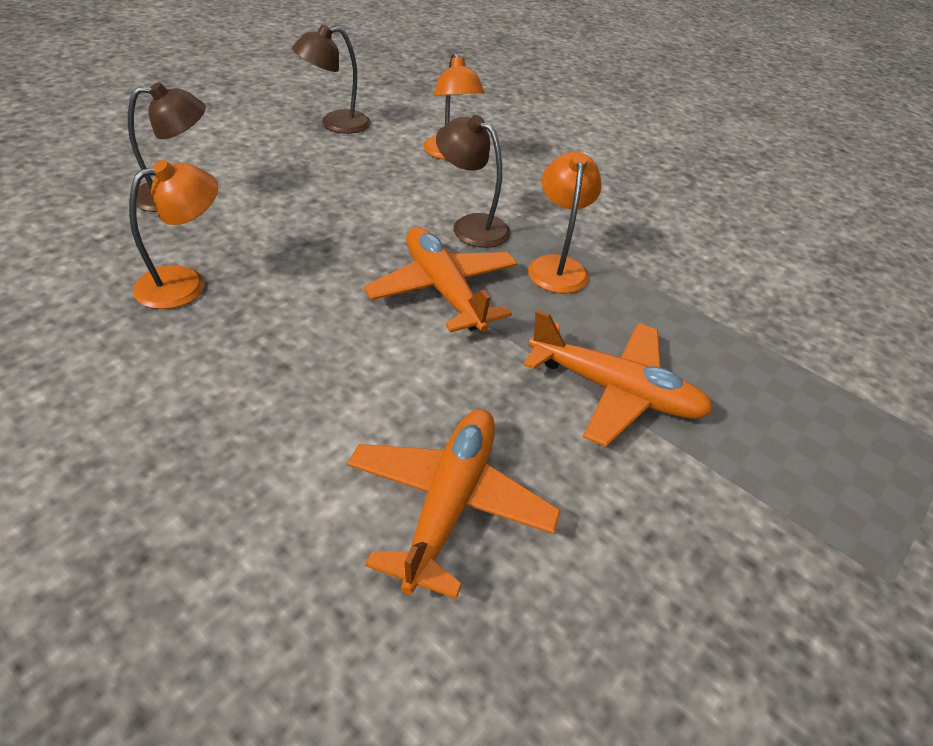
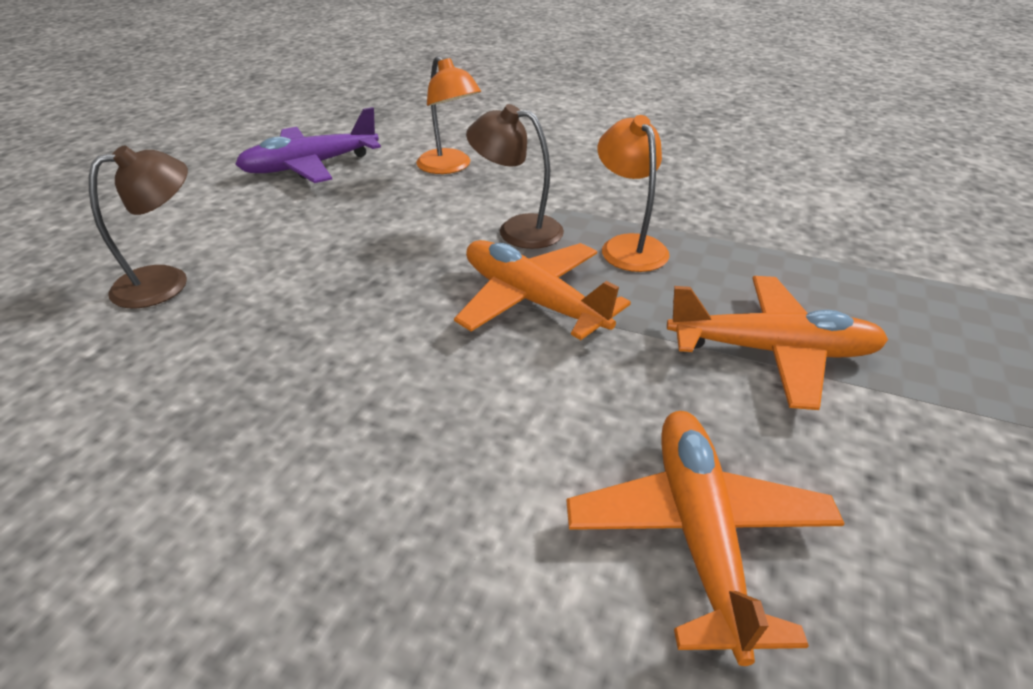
camera: 15 degrees left, 5 degrees down
orange lamp [129,160,218,309] -> none
brown lamp [292,25,371,134] -> purple plane [235,107,381,183]

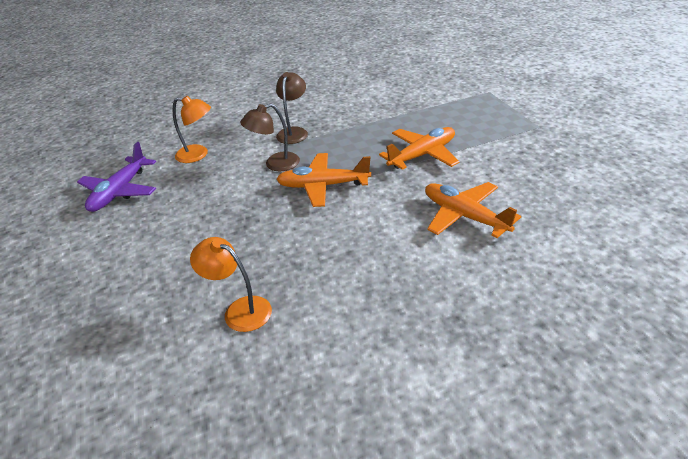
camera: 40 degrees left, 0 degrees up
brown lamp [89,145,188,308] -> brown lamp moved to [276,72,308,144]
orange lamp [597,115,670,272] -> orange lamp moved to [190,237,272,332]

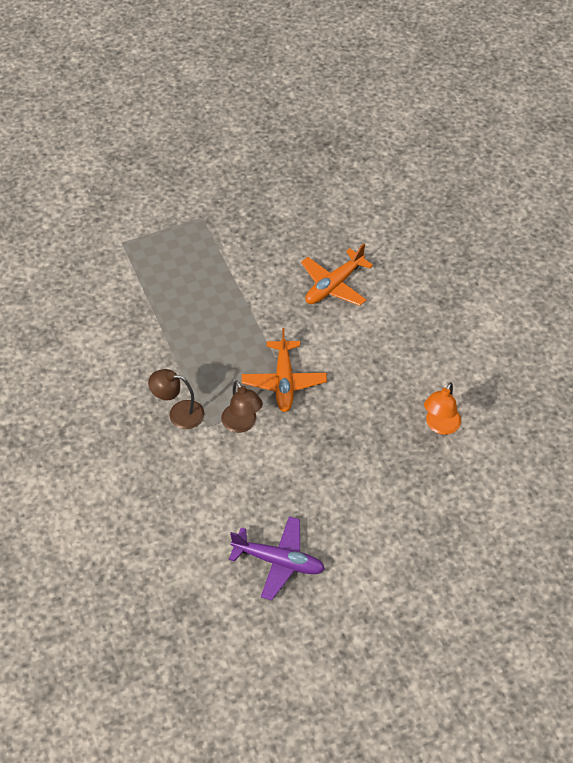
camera: 95 degrees left, 15 degrees up
orange lamp [173,96,211,163] -> none
orange plane [379,127,459,170] -> none

